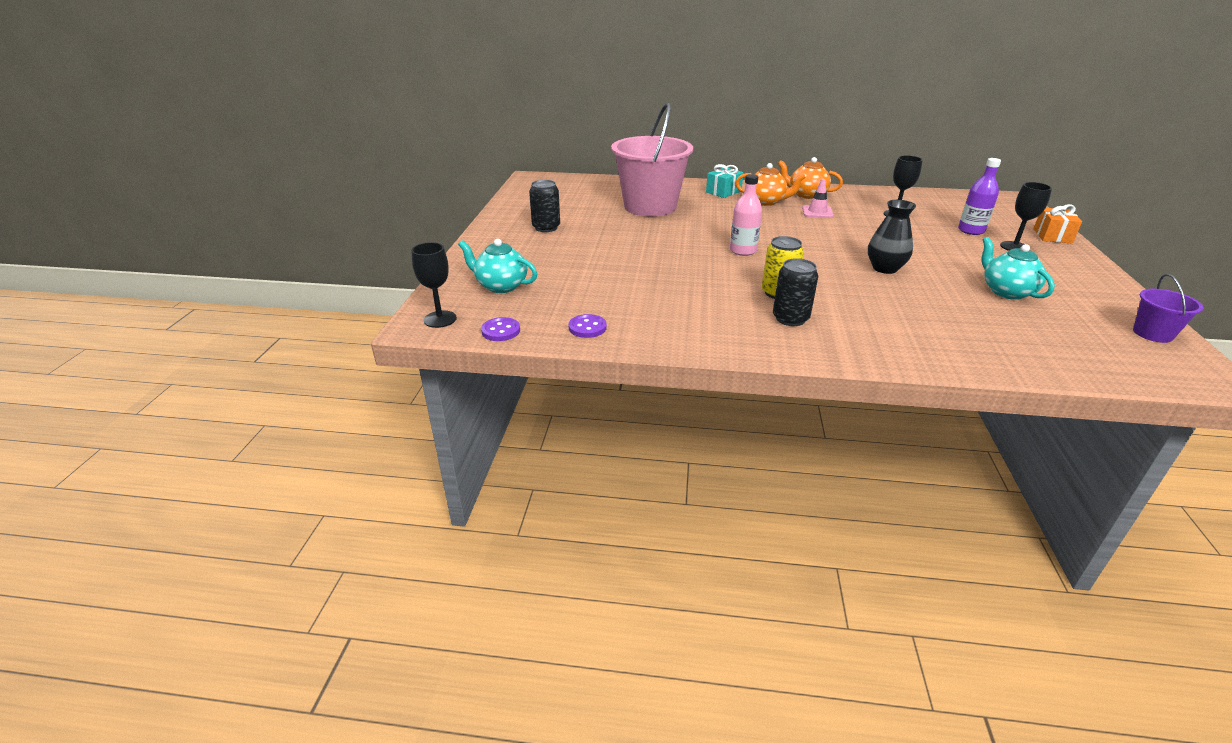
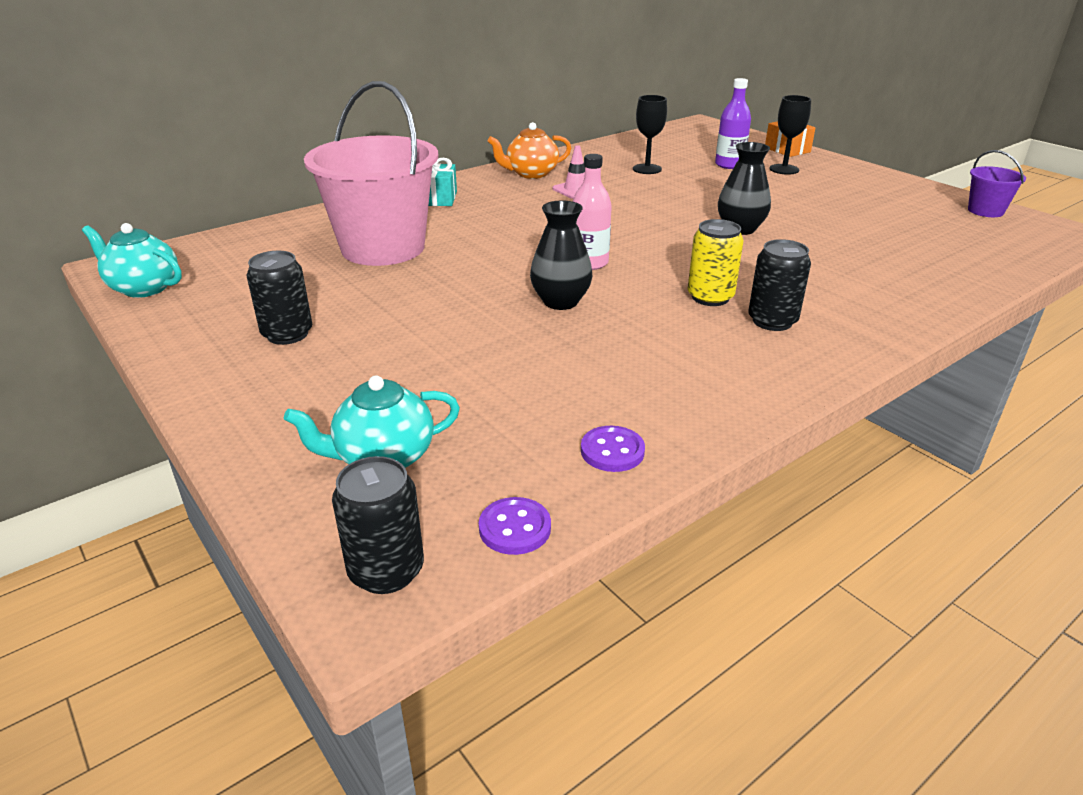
camera: 45 degrees left, 0 degrees up
black goblet [411,242,457,328] -> black can [332,456,424,594]
orange teapot [735,163,806,206] -> none
turquoise teapot [982,237,1055,300] -> turquoise teapot moved to [82,223,182,298]
none -> black vase [530,200,592,310]

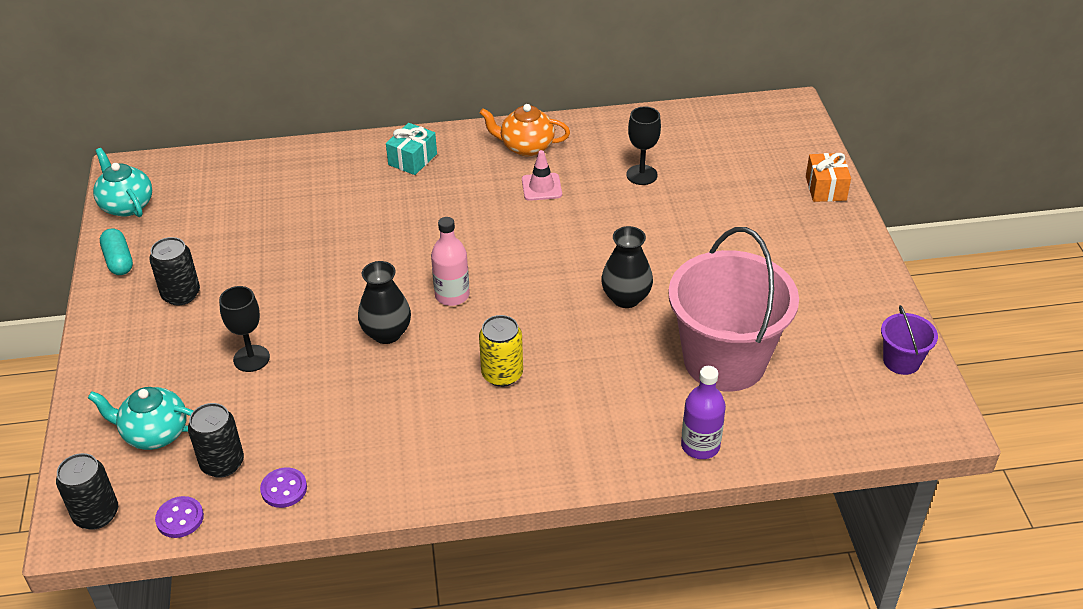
camera: 30 degrees right, 10 degrees up
pink bucket [304,81,438,266] -> pink bucket moved to [668,227,799,392]
purple bottle [715,78,751,169] -> purple bottle moved to [681,366,726,459]
black can [748,239,811,331] -> black can moved to [188,403,244,478]
black goblet [769,95,811,174] -> black goblet moved to [219,286,270,372]
none -> turquoise capsule [100,228,133,275]

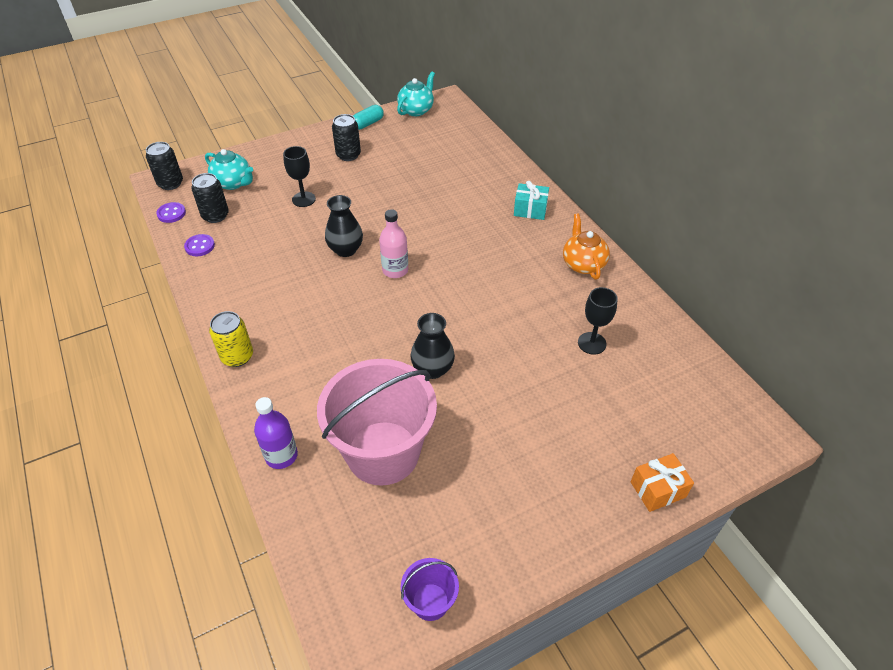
camera: 70 degrees right, 5 degrees up
turquoise teapot [88,387,193,450] -> turquoise teapot turned 135 degrees clockwise [205,149,253,190]
yellow can [479,315,523,387] -> yellow can moved to [209,311,253,367]
pink traffic cone [522,150,562,201] -> none

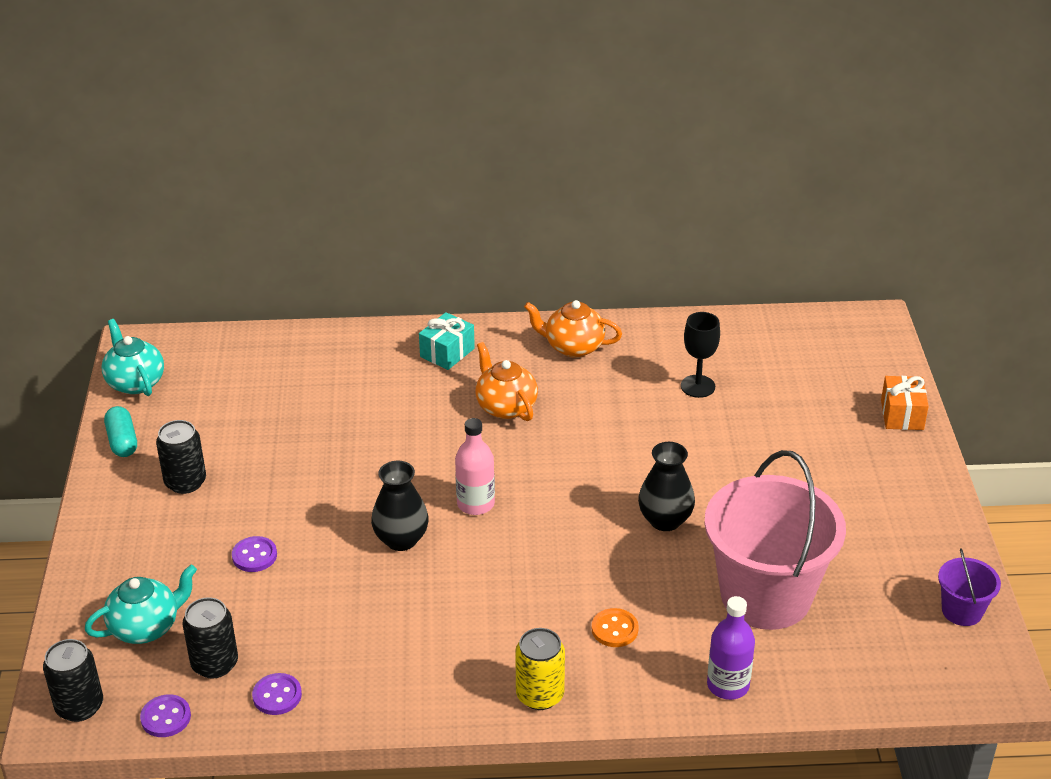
camera: 65 degrees left, 10 degrees down
black goblet [283,146,316,207] -> purple button [232,536,277,572]
none -> orange teapot [475,342,538,421]
none -> orange button [592,608,639,647]

